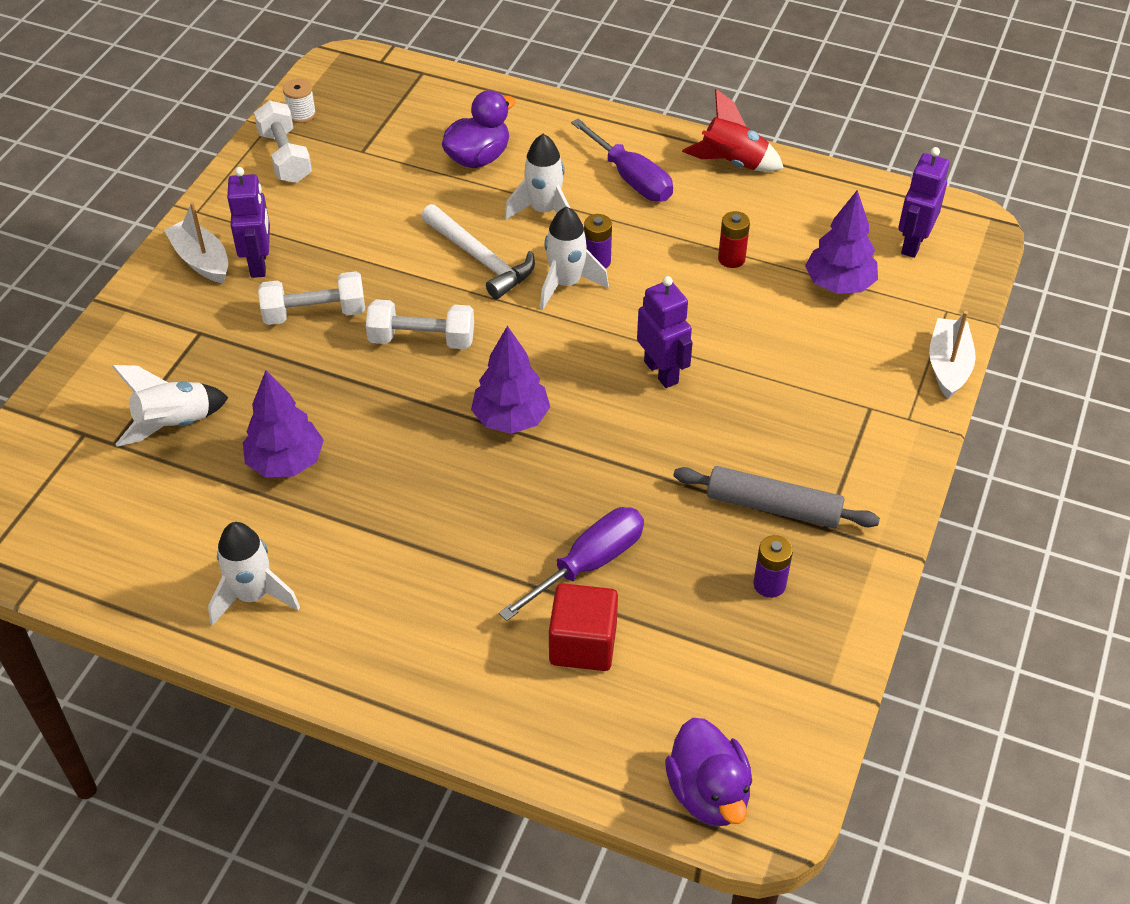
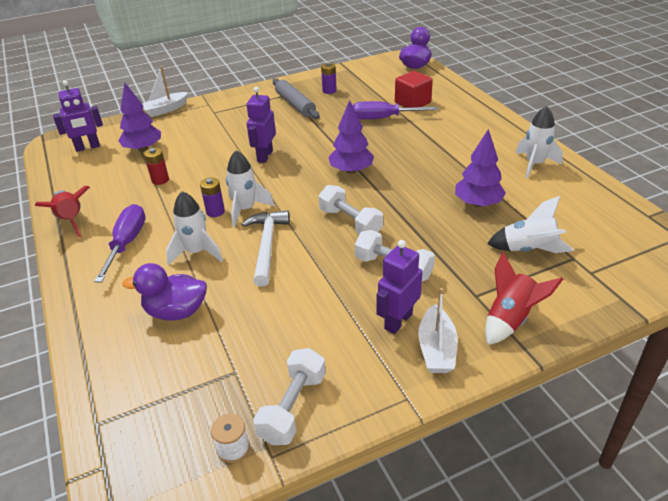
camera: 135 degrees left, 10 degrees down
none -> red rocket [485,252,563,345]

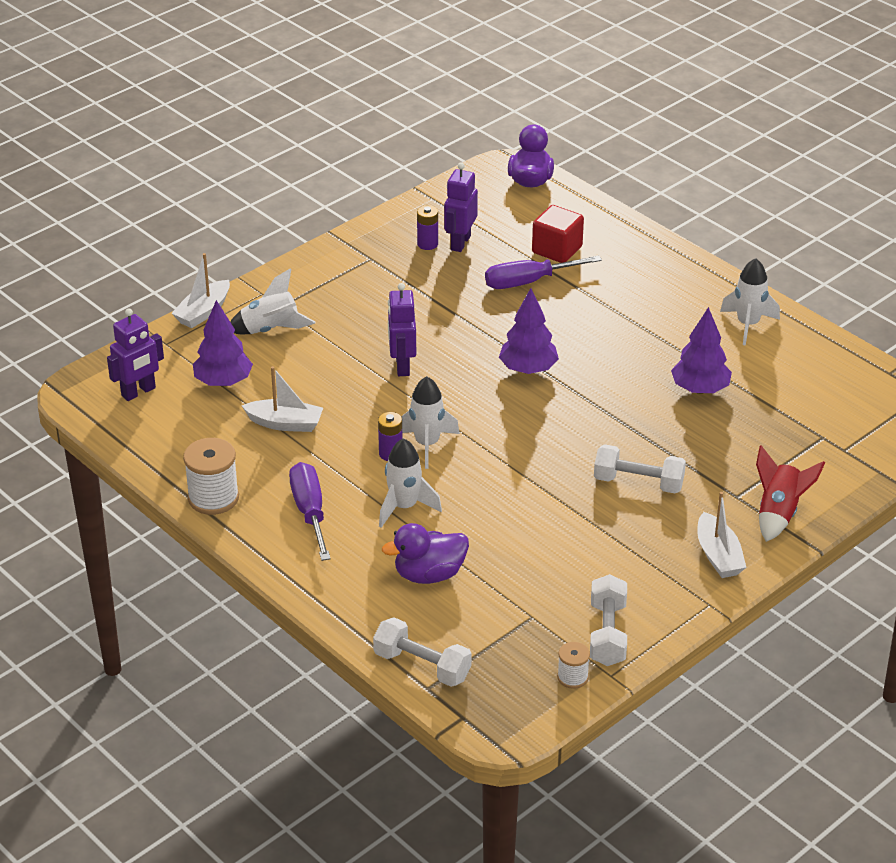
camera: 20 degrees left, 0 degrees up
red rocket [35,186,90,238] -> white spool [183,438,239,515]
red battery [144,148,169,185] -> white boat [242,366,323,432]
white hammer [242,210,290,287] -> none
grey rolling pin [273,78,320,119] -> none
white dumbbell [318,185,383,235] -> white dumbbell moved to [373,617,472,687]
purple robot [377,240,422,334] -> purple robot moved to [444,162,478,252]
white rocket [487,196,574,253] -> white rocket moved to [230,268,315,334]

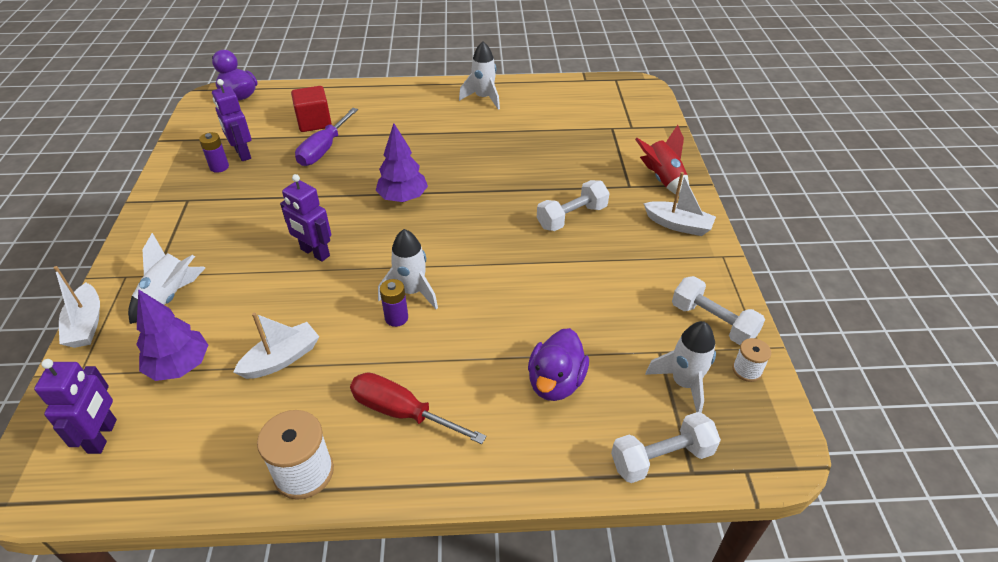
camera: 50 degrees left, 5 degrees up
purple screwdriver [289,462,331,561] -> red screwdriver [350,372,487,444]
white rocket [379,438,442,528] -> white rocket moved to [645,321,716,413]
purple tree [671,307,732,394] -> none

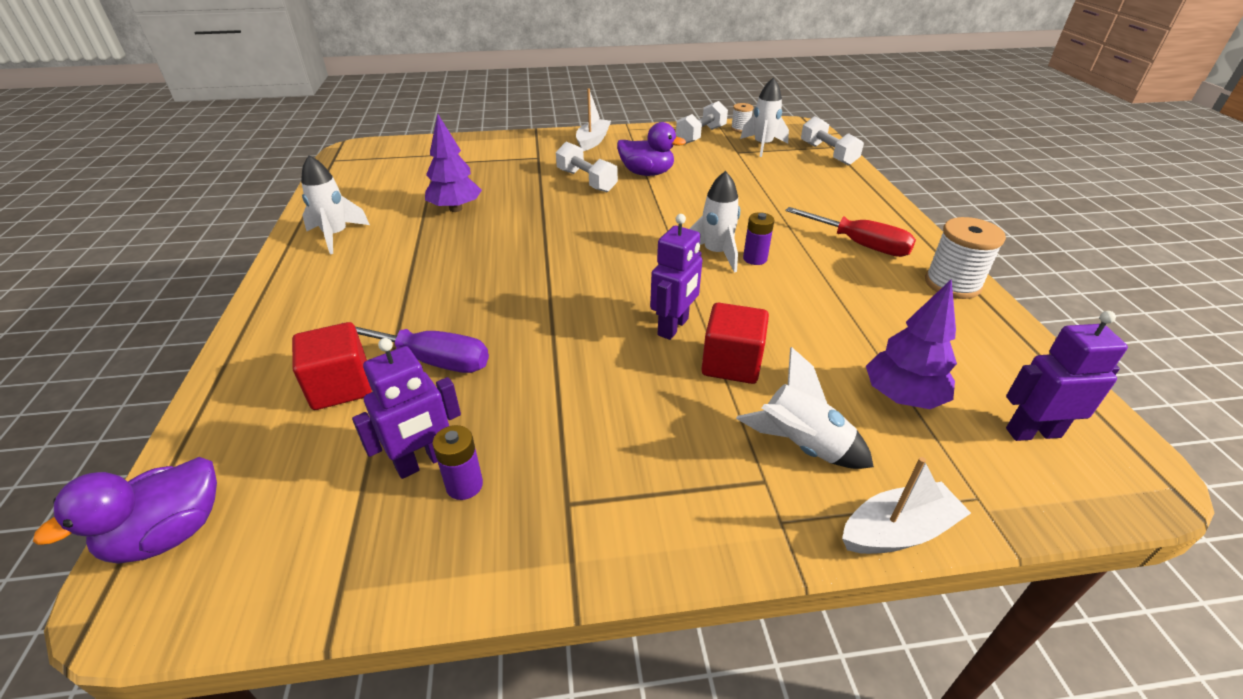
camera: 95 degrees left, 5 degrees down
white boat [233,313,319,379] -> none
red screwdriver [350,372,487,444] -> red screwdriver turned 75 degrees counterclockwise [785,207,916,257]
purple tree [375,123,428,202] -> purple tree moved to [425,114,482,212]
purple duck [528,328,589,401] -> purple duck moved to [617,122,686,176]
red rocket [635,125,689,196] -> none
none -> red cube [701,303,769,384]

